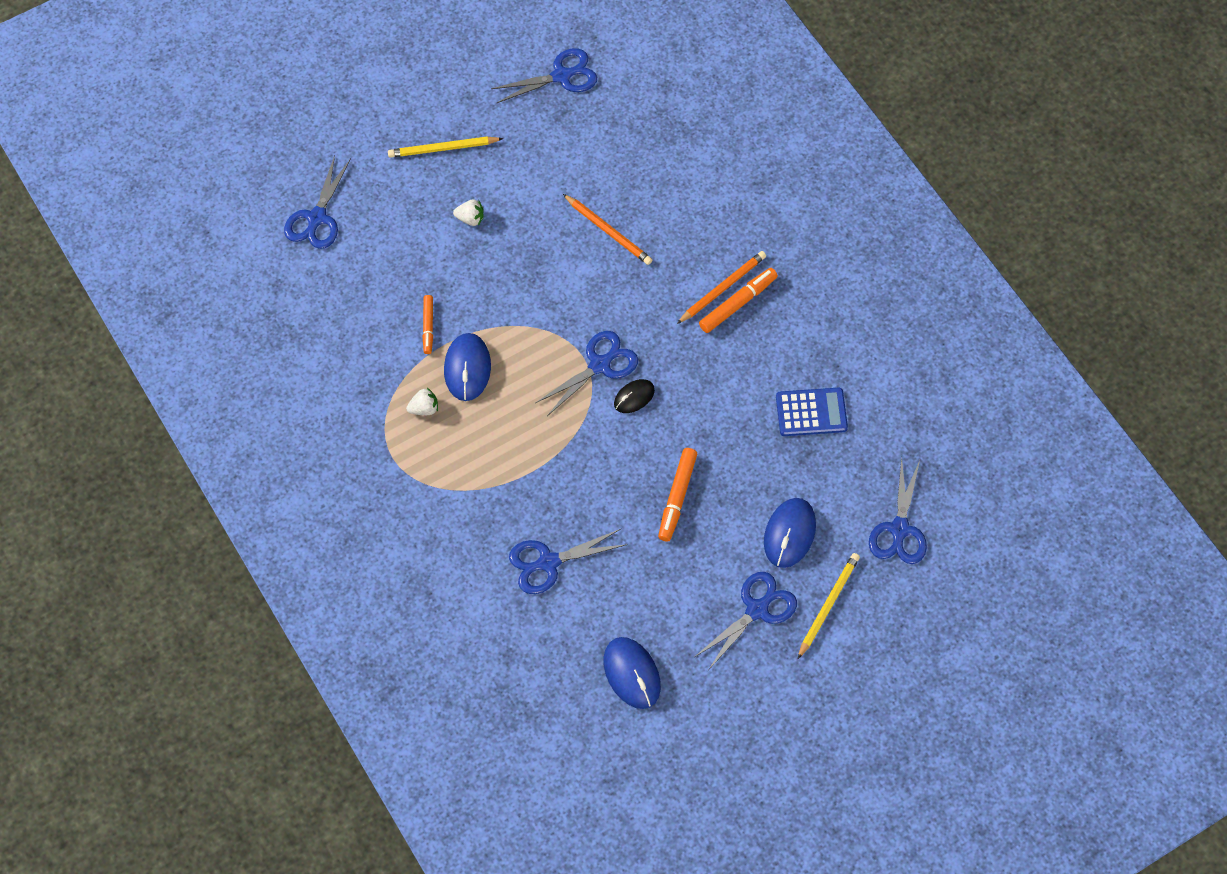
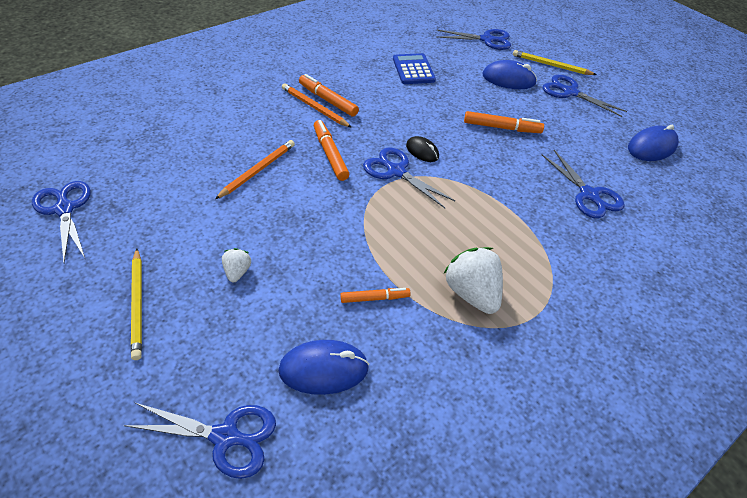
camera: 100 degrees left, 15 degrees down
white strawberry [406,388,438,415] -> white strawberry [443,247,503,314], size x1.94
blue mouse [444,333,491,401] -> blue mouse moved to [278,340,369,395]
none -> orange marker [314,120,349,181]

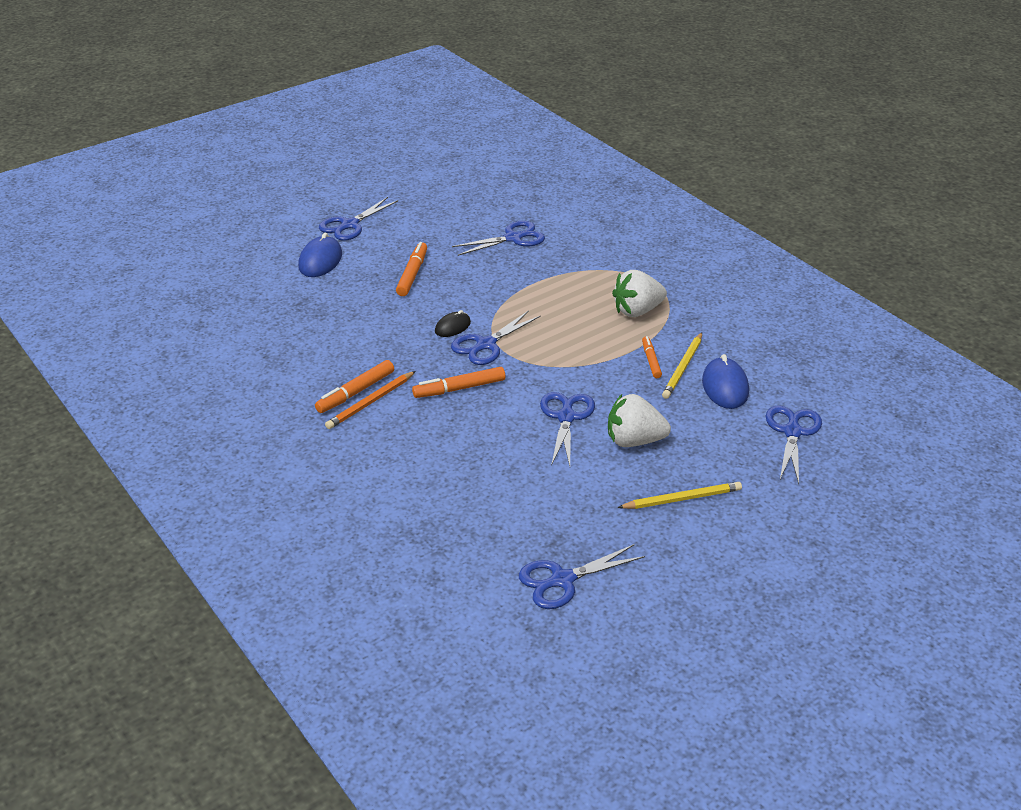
camera: 85 degrees left, 10 degrees down
orange pencil [215,140,295,199] -> none
white strawberry [222,248,251,282] -> white strawberry [608,394,671,447], size x1.94
blue calculator [393,53,436,84] -> none
blue scissors [437,29,511,50] -> blue scissors moved to [540,392,595,466]
yellow pencil [513,50,597,75] -> yellow pencil moved to [662,332,702,399]
blue mouse [628,125,679,161] -> none

